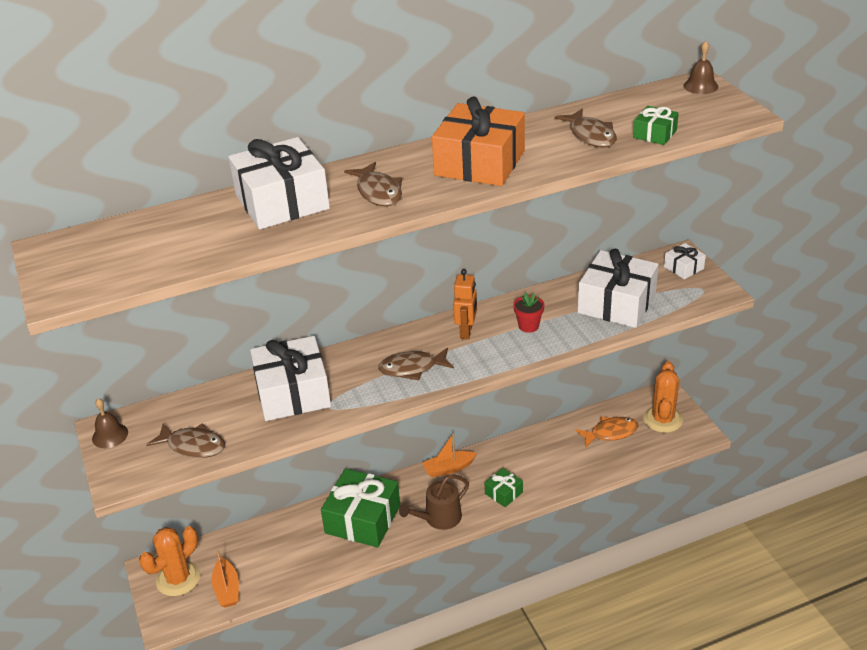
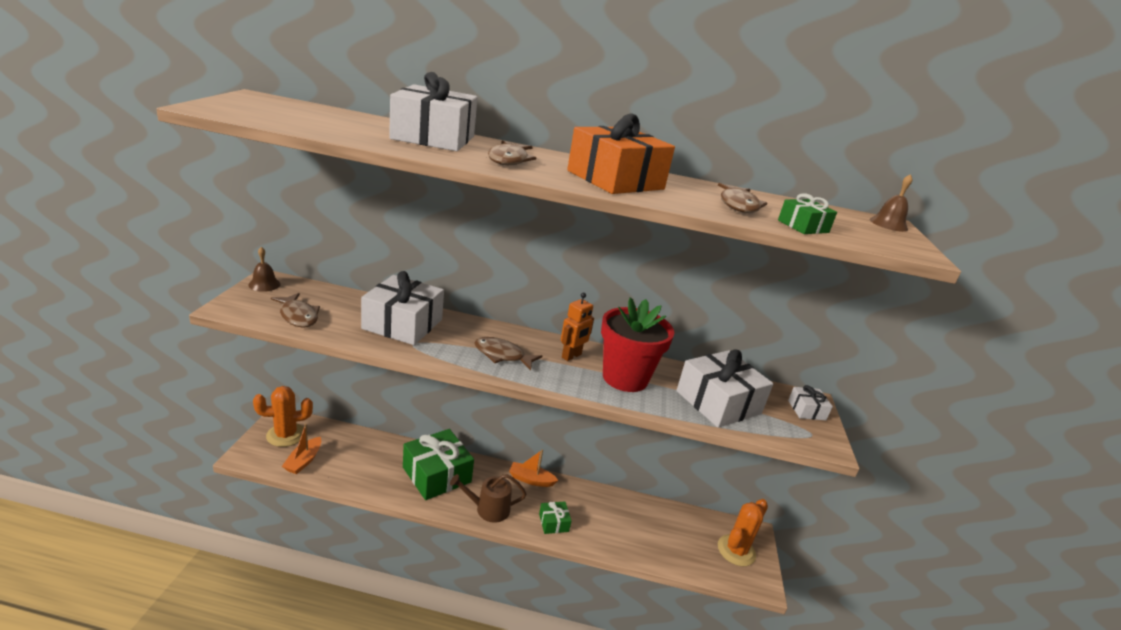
camera: 25 degrees right, 10 degrees down
red flower pot [513,293,544,333] -> red flower pot [601,297,674,392], size x2.35
orange fish [575,417,639,447] -> none

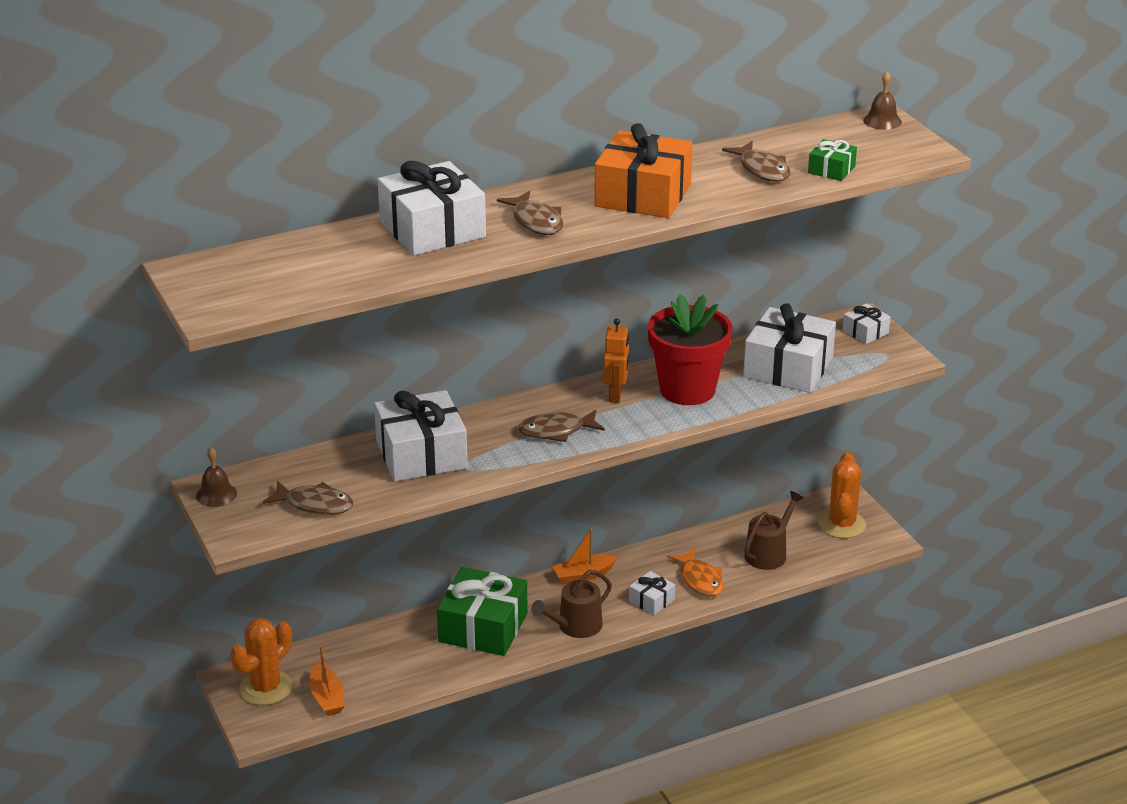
camera: 30 degrees left, 5 degrees up
green gift [539,501,571,534] -> white gift [629,571,675,615]
none -> orange fish [667,548,724,597]
none -> brown watering can [745,491,803,570]

